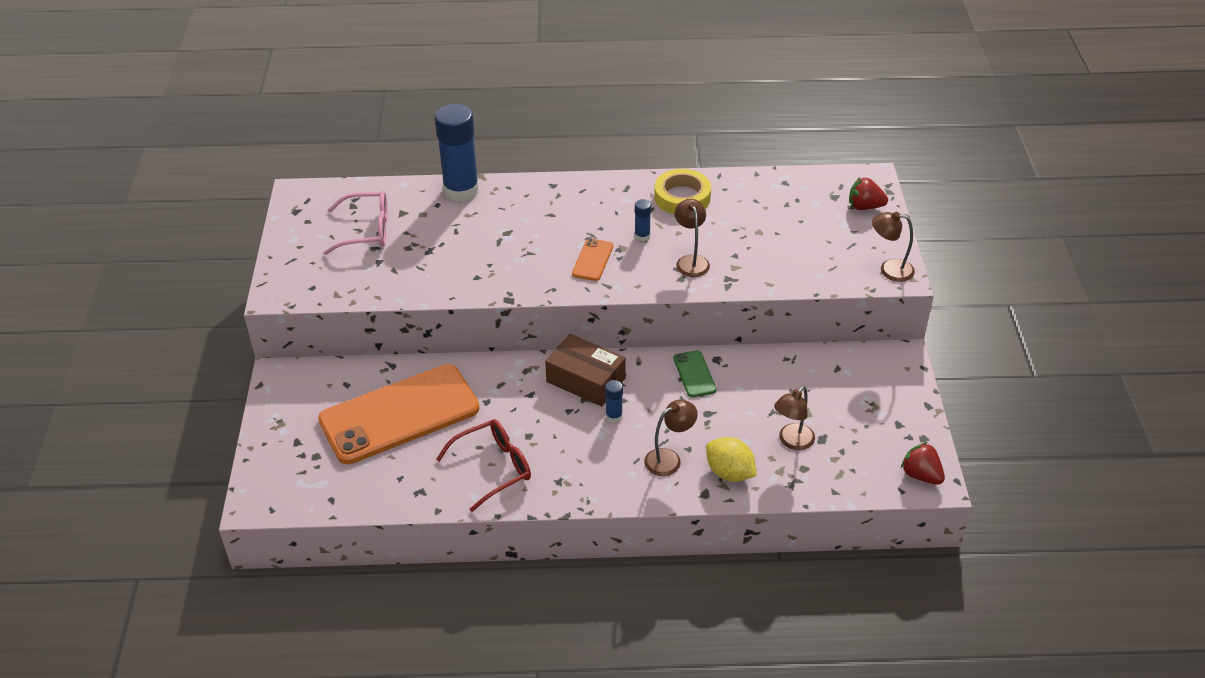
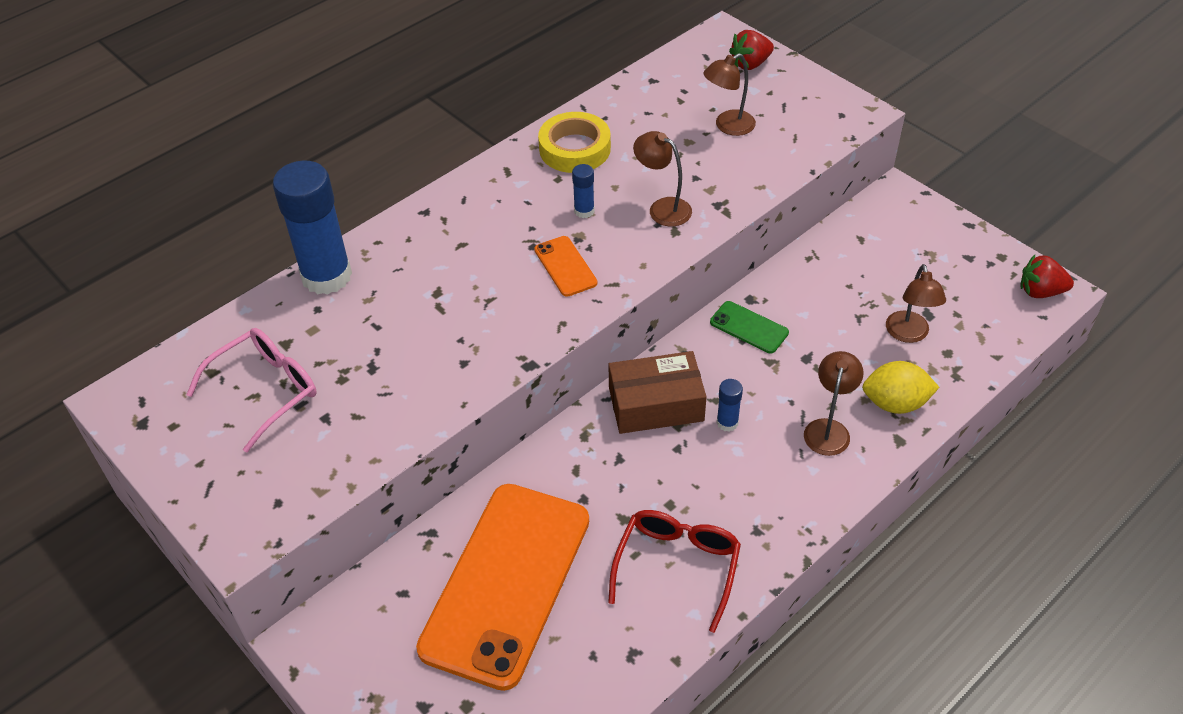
camera: 40 degrees left, 5 degrees up
brown lamp [872,212,915,282] -> brown lamp moved to [703,53,756,136]

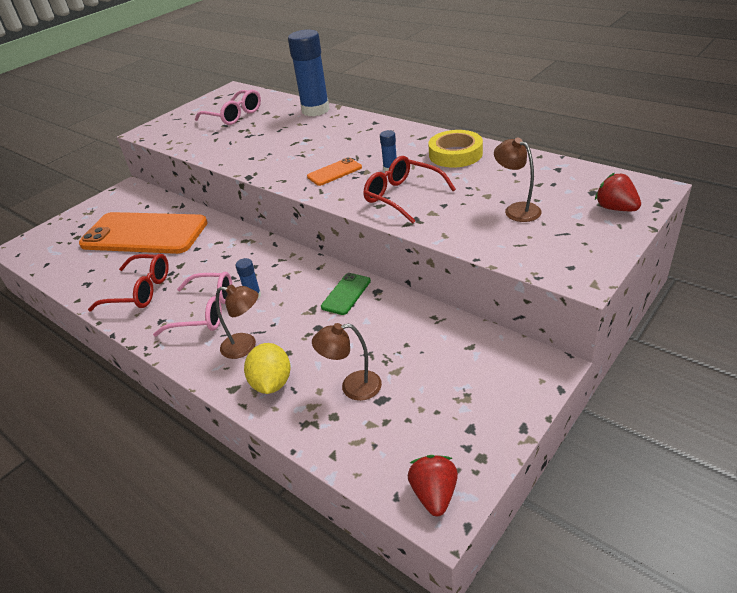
camera: 85 degrees right, 10 degrees down
brown box [608,351,707,434] -> none
brown lamp [633,131,692,227] -> red glasses [363,156,456,223]
none -> pink glasses [153,272,232,337]

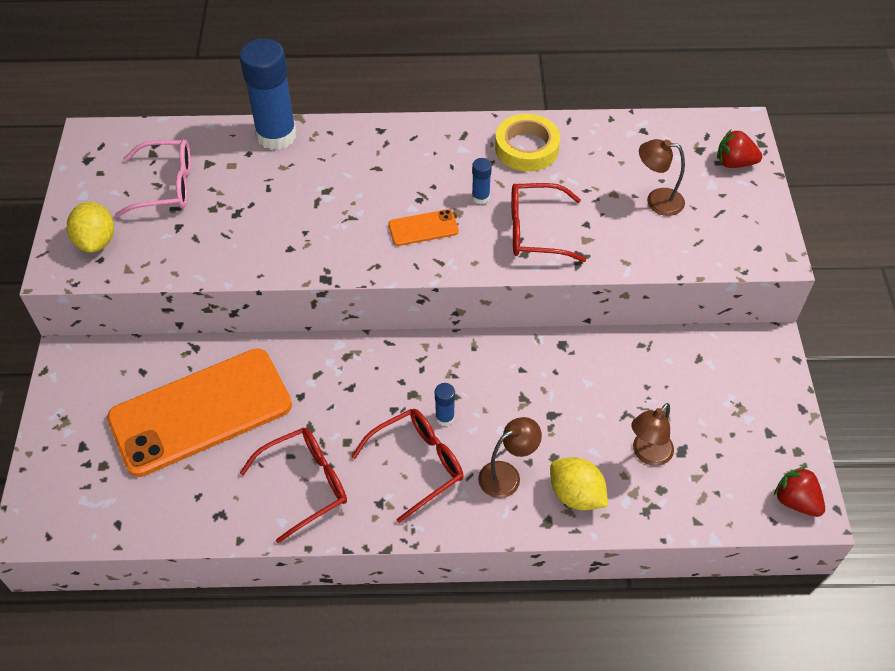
camera: 45 degrees left, 15 degrees up
pink glasses [153,272,232,337] -> red glasses [352,409,463,523]
orange phone [307,157,362,186] -> orange phone turned 60 degrees clockwise [388,209,459,246]
green phone [321,273,371,315] -> none
none -> yellow lemon [67,202,114,253]

